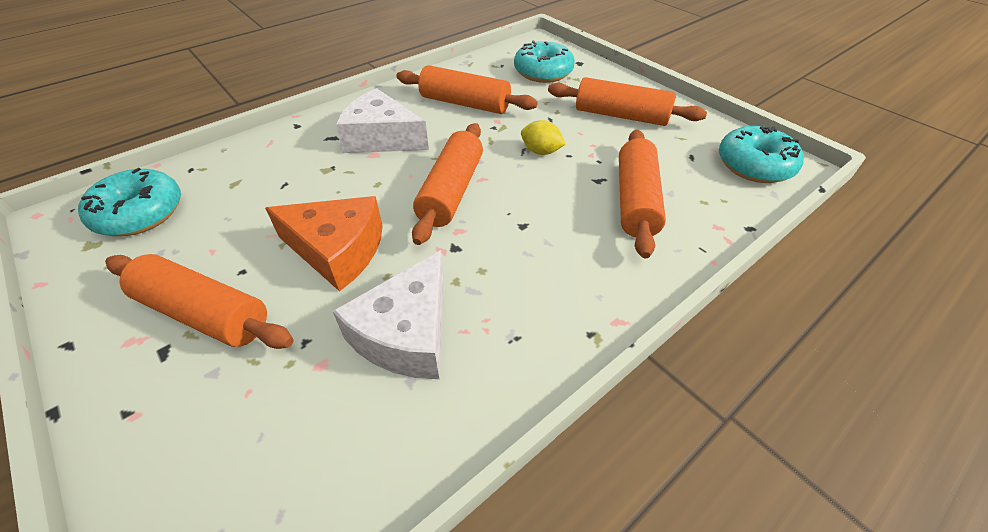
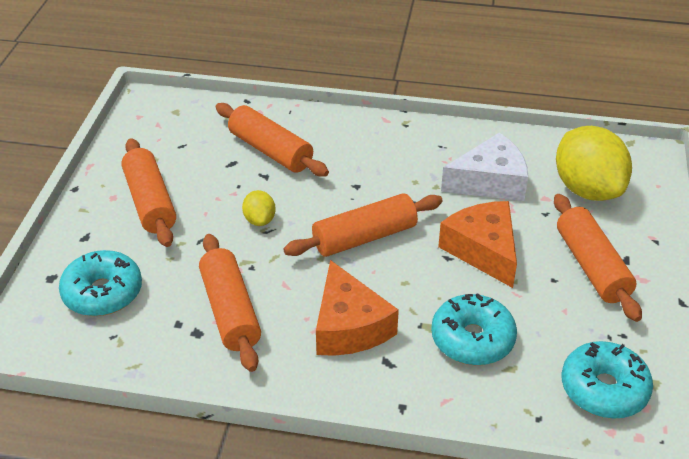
camera: 130 degrees left, 5 degrees down
white cheese [336,88,429,153] -> orange cheese [316,260,399,356]
orange rolling pin [619,130,666,258] -> orange rolling pin turned 75 degrees clockwise [216,103,329,177]
turquoise donut [719,126,804,183] -> turquoise donut moved to [431,293,517,365]
none -> yellow lemon [556,126,632,201]

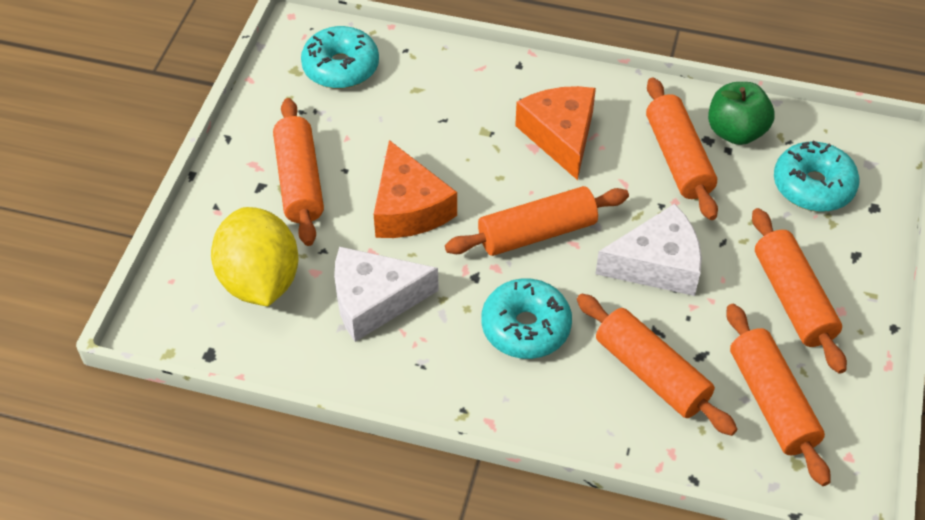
camera: 175 degrees left, 10 degrees up
yellow lemon [242,190,276,226] -> white cheese [596,204,702,296]
turquoise donut [431,293,517,365] -> turquoise donut moved to [481,278,572,359]
none -> green apple [708,82,774,145]
none -> orange rolling pin [726,304,830,486]

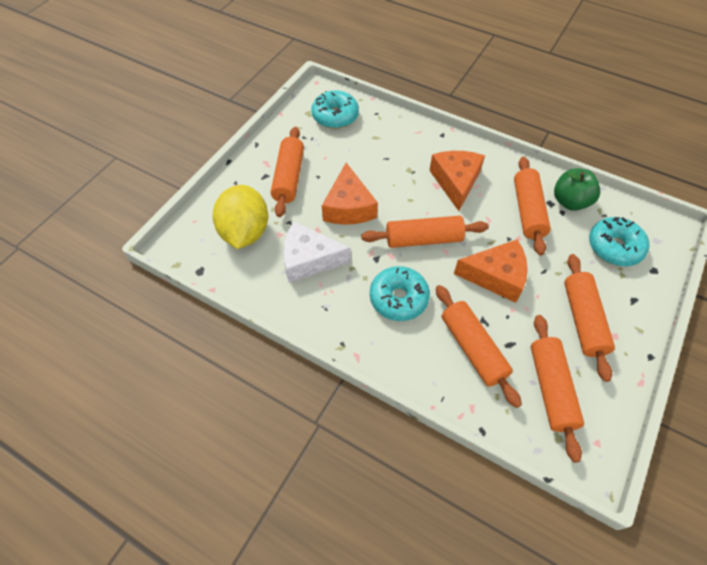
camera: 15 degrees right, 5 degrees up
white cheese [596,204,702,296] -> orange cheese [454,239,528,303]

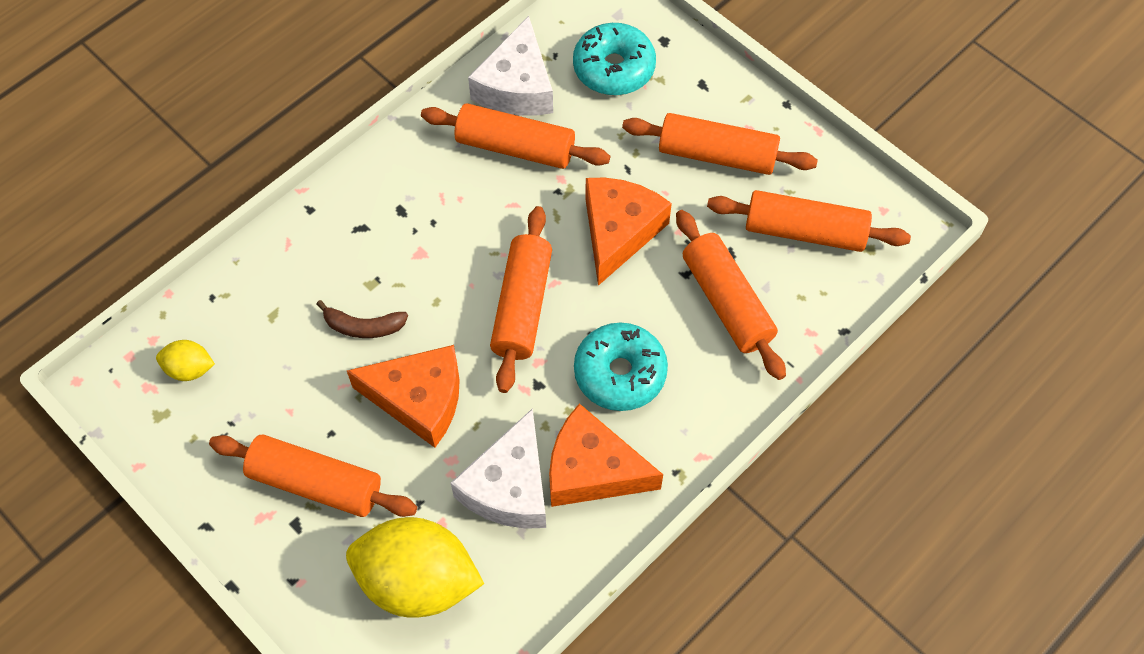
camera: 75 degrees left, 5 degrees up
turquoise donut [311,90,359,129] -> yellow lemon [156,340,215,381]
orange cheese [429,151,485,211] -> orange cheese moved to [549,403,663,507]
orange rolling pin [436,285,522,408] -> orange rolling pin turned 75 degrees clockwise [676,210,786,380]
green apple [554,168,600,211] -> white cheese [468,16,553,116]
none -> brown banana [317,300,408,338]

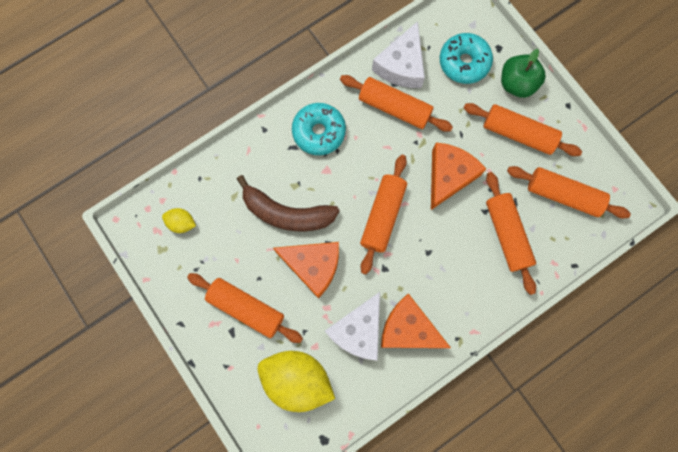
camera: 10 degrees right, 15 degrees up
brown banana [317,300,408,338] -> brown banana [237,175,340,232], size x1.91
turquoise donut [574,323,668,411] -> turquoise donut moved to [292,103,346,155]
none -> green apple [501,49,546,98]

